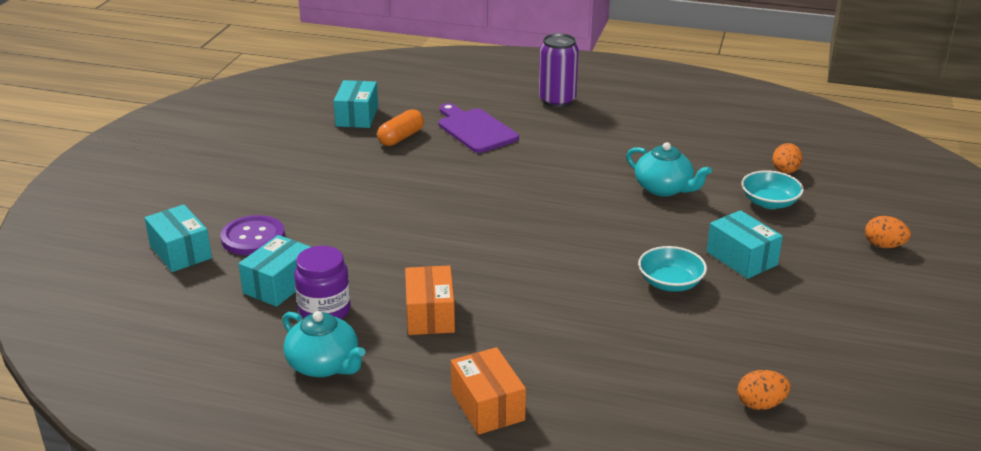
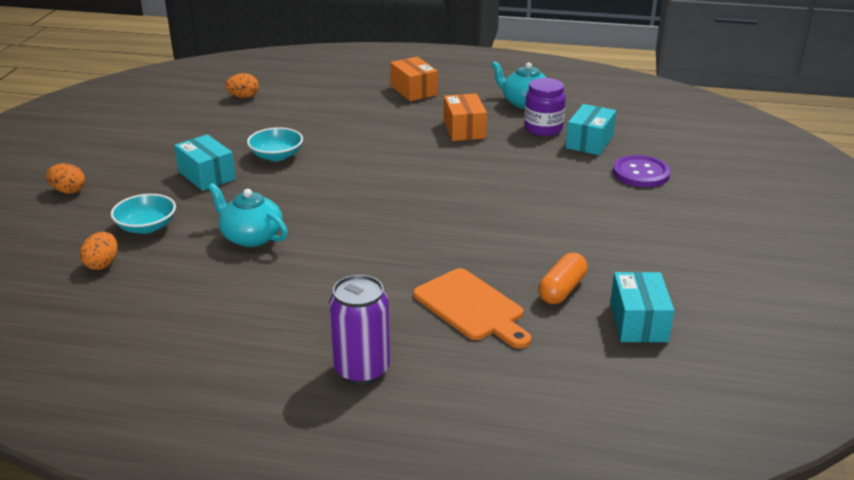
camera: 175 degrees right, 0 degrees up
turquoise box [145,205,212,272] -> none
purple cutting board [438,103,519,153] -> orange cutting board [413,268,531,348]

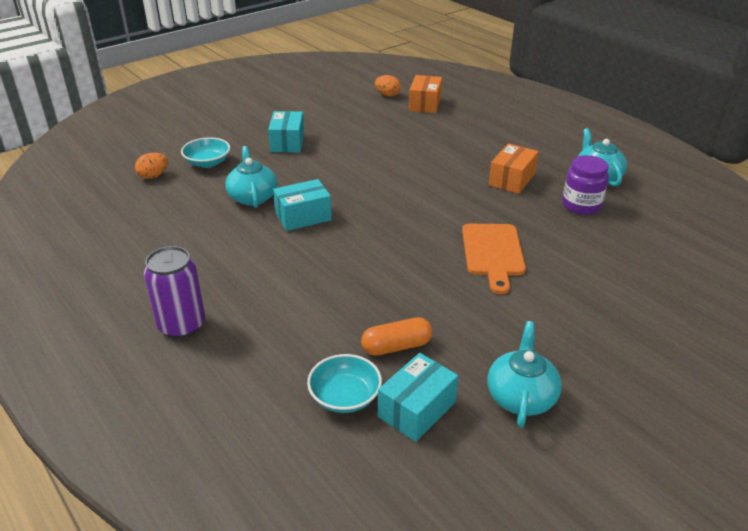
camera: 40 degrees right, 5 degrees up
orange egg [46,163,85,194] -> none
turquoise bowl [247,127,303,161] -> turquoise bowl moved to [307,354,382,413]
orange box [390,57,438,101] -> orange box moved to [409,75,442,113]
orange cutting board [413,268,531,348] -> orange cutting board moved to [462,224,526,294]
turquoise box [566,104,616,155] -> turquoise box moved to [273,179,332,231]
purple button [613,155,671,187] -> none
none -> turquoise teapot [487,321,562,427]

